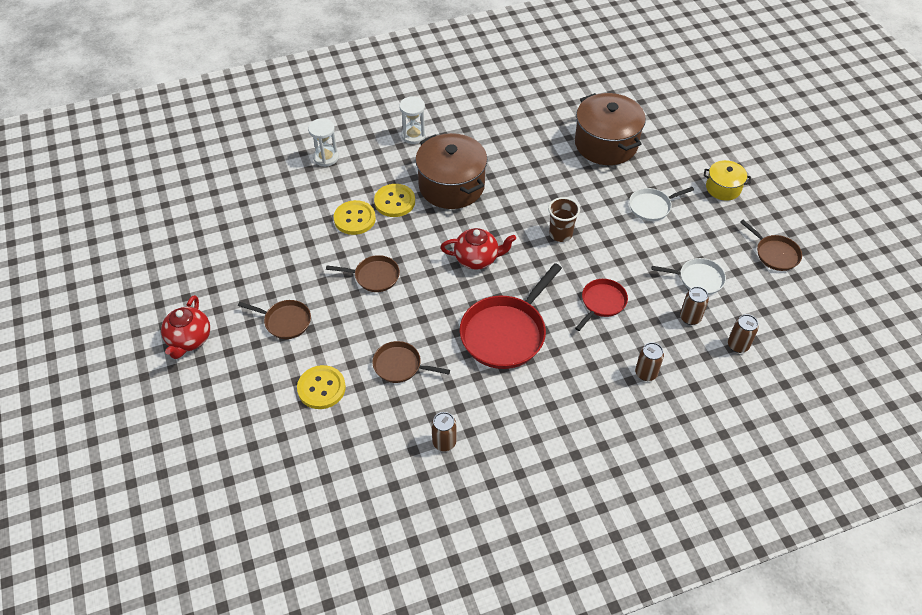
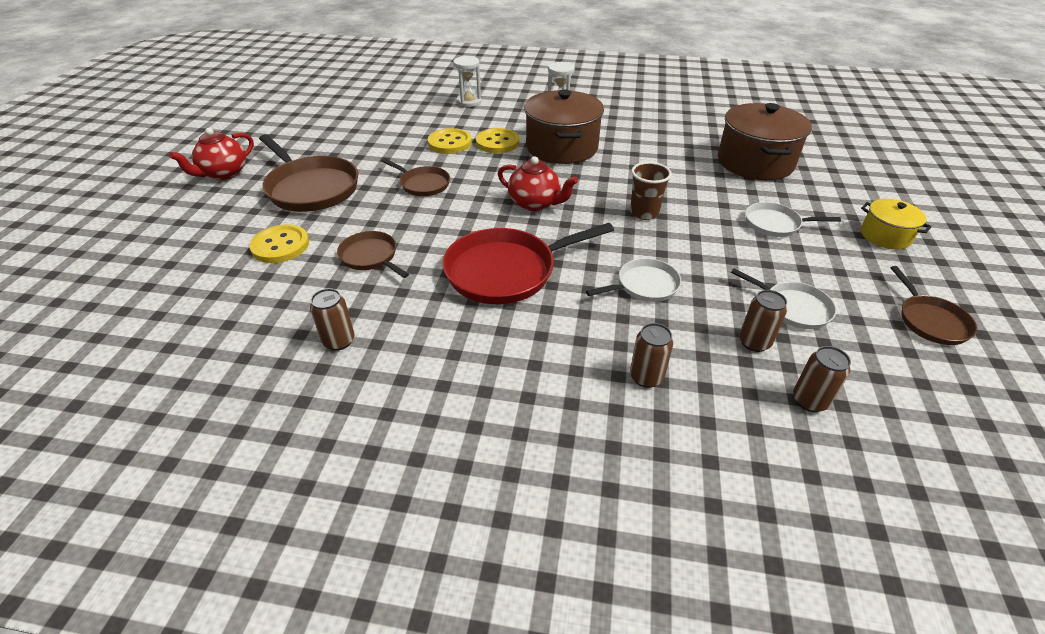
camera: 30 degrees right, 10 degrees down
brown pan [238,300,311,339] -> brown pan [259,134,358,212], size x1.82
red pan [575,279,628,331] -> white pan [586,258,681,302]

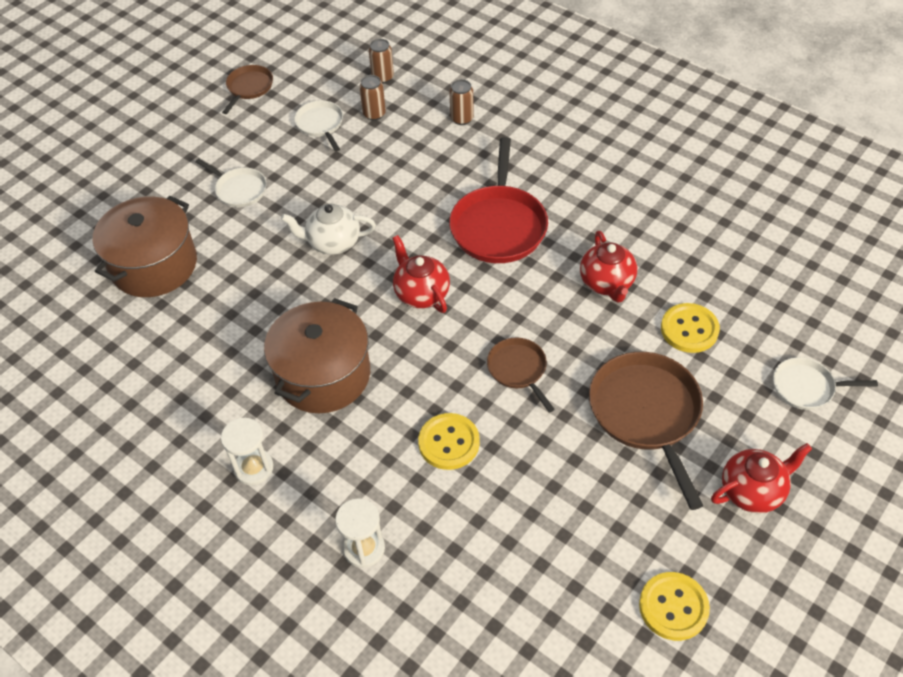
camera: 150 degrees left, 10 degrees up
brown can [310,288,355,351] -> none
brown pan [337,231,409,278] -> red teapot [580,231,637,303]
red pan [442,223,614,304] -> red pan turned 90 degrees clockwise [449,137,548,263]
yellow button [476,128,519,153] -> yellow button moved to [639,572,710,641]
white pan [586,258,681,302] -> white pan moved to [773,357,878,410]
brown cup [630,162,672,220] -> white teapot [281,204,376,255]
yellow pot [861,199,932,249] -> none

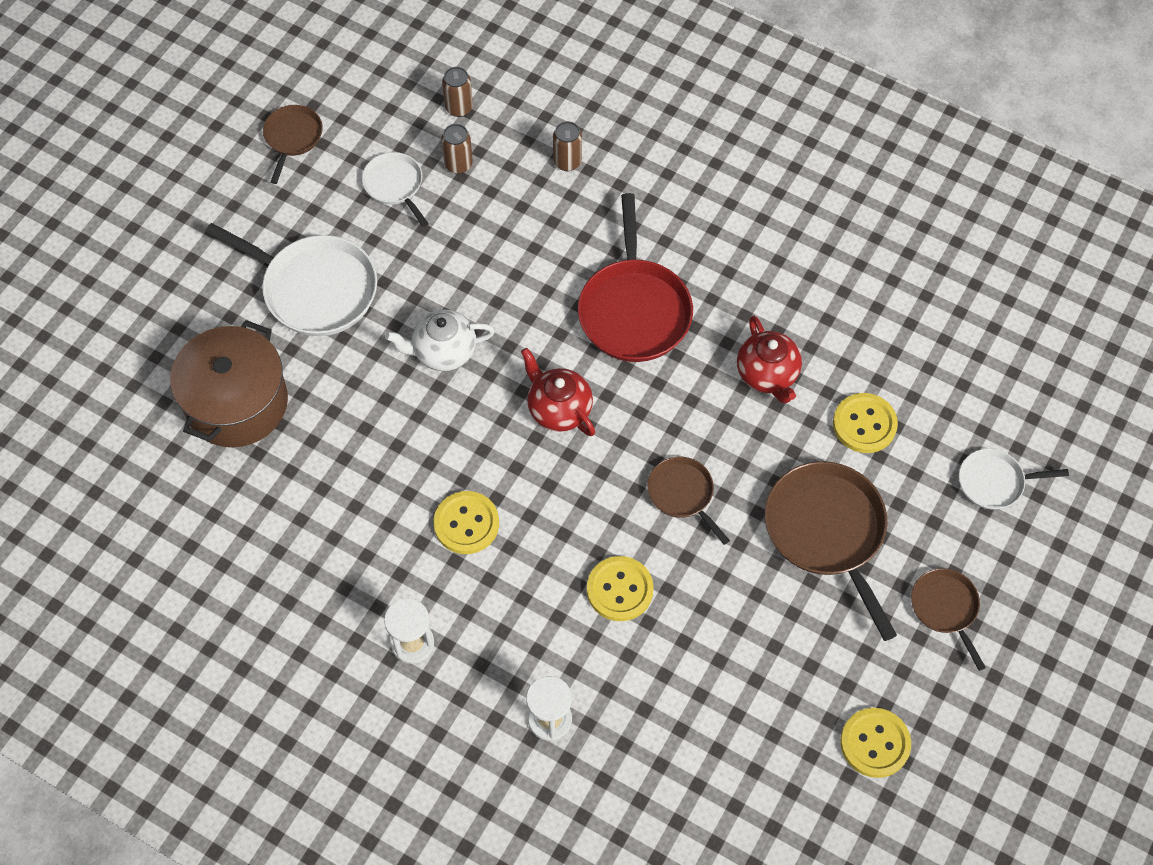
camera: 10 degrees left, 10 degrees up
white pan [195,159,267,207] -> white pan [205,223,377,336], size x1.82
brown pot [264,298,370,413] -> yellow button [433,491,499,554]
red teapot [711,443,812,513] -> brown pan [911,568,986,671]

